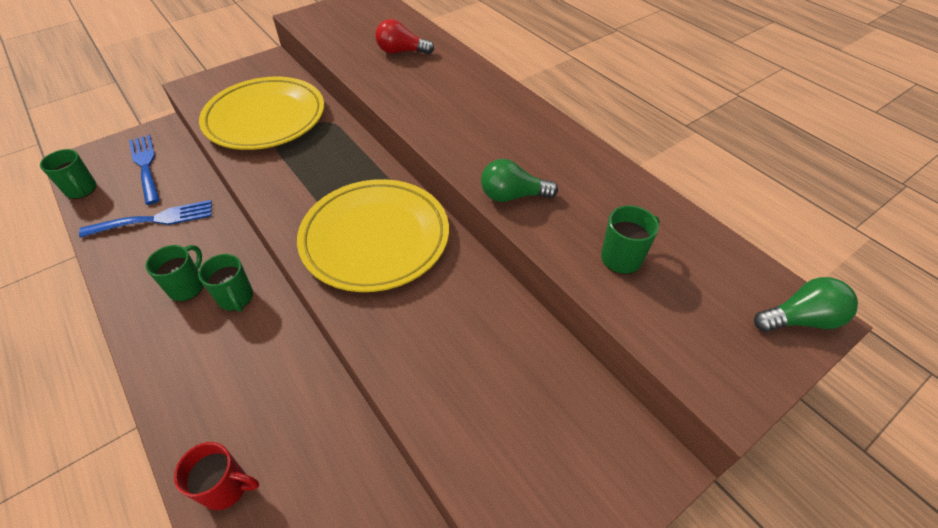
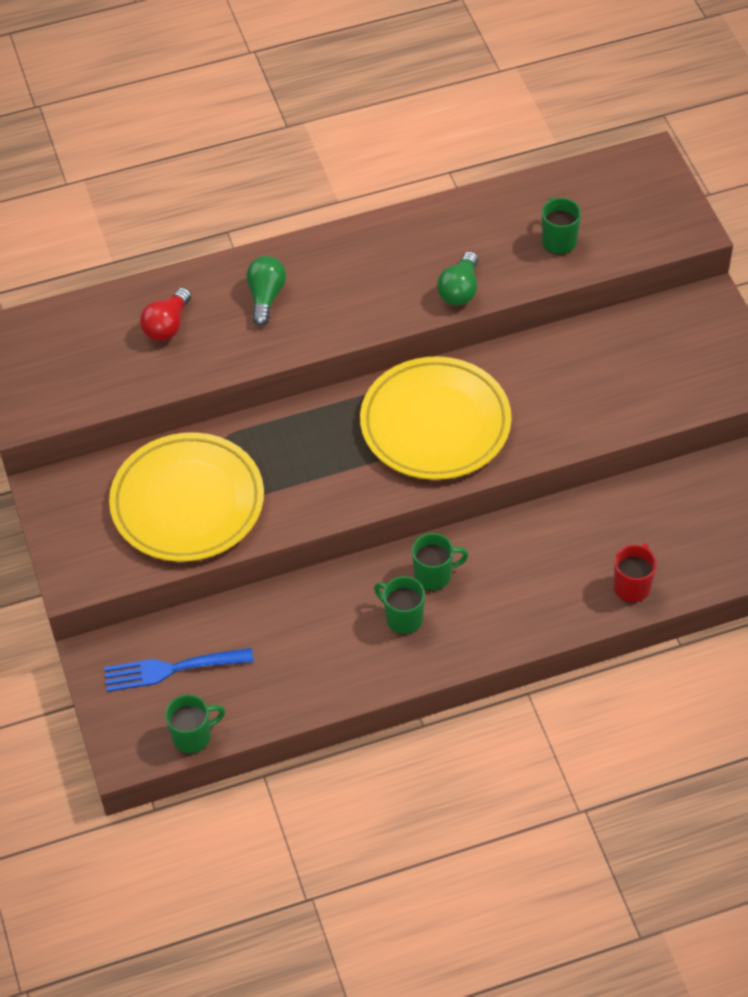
camera: 70 degrees left, 5 degrees up
blue fork [79,200,212,237] -> none
green light bulb [754,277,858,332] -> green light bulb moved to [246,256,286,326]

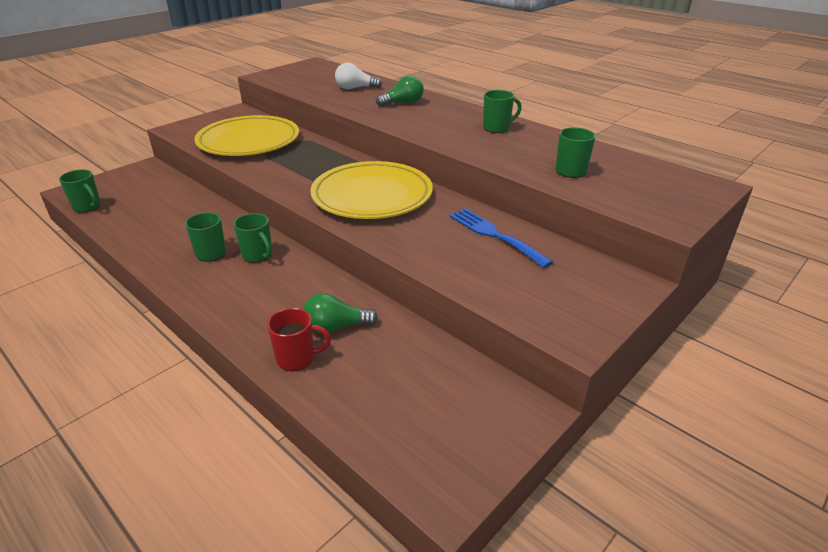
camera: 60 degrees right, 20 degrees down
blue fork [104,648,254,692] -> blue fork moved to [450,209,553,268]
red light bulb [140,287,191,341] -> white light bulb [335,63,382,89]
green light bulb [437,251,478,305] -> green light bulb moved to [303,293,378,334]
none -> green mug [483,90,522,133]

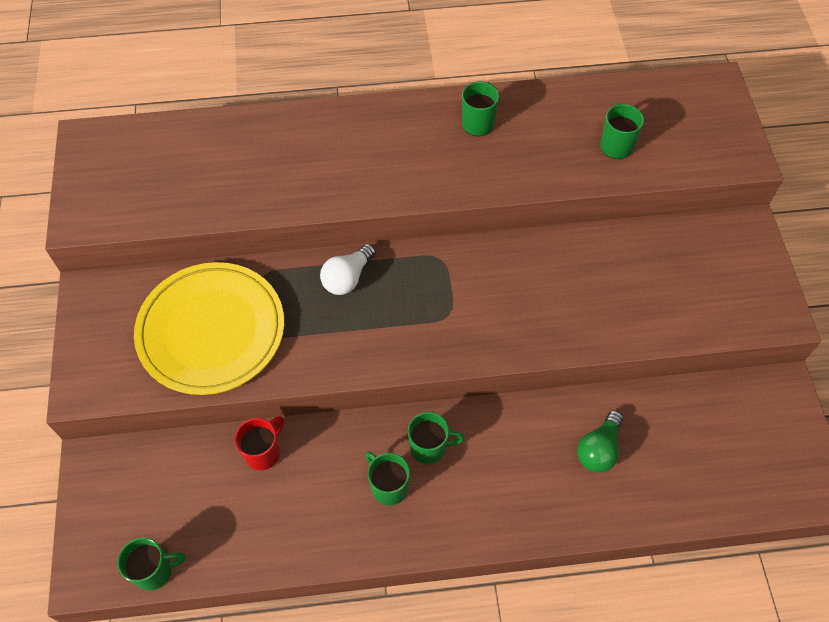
camera: 50 degrees left, 25 degrees up
red mug [267,308,331,371] -> red mug moved to [235,416,284,470]
yellow plate [310,161,433,219] -> none
white light bulb [335,63,382,89] -> white light bulb moved to [320,244,376,295]
green light bulb [376,75,424,107] -> none
blue fork [450,209,553,268] -> none

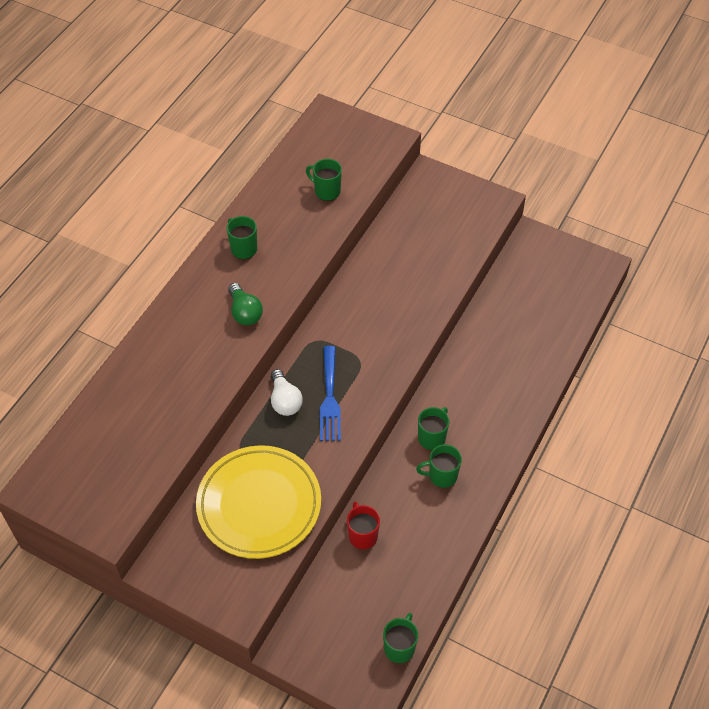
camera: 55 degrees left, 5 degrees down
green light bulb [577,410,623,473] -> green light bulb moved to [228,283,263,325]
none -> blue fork [320,346,341,441]

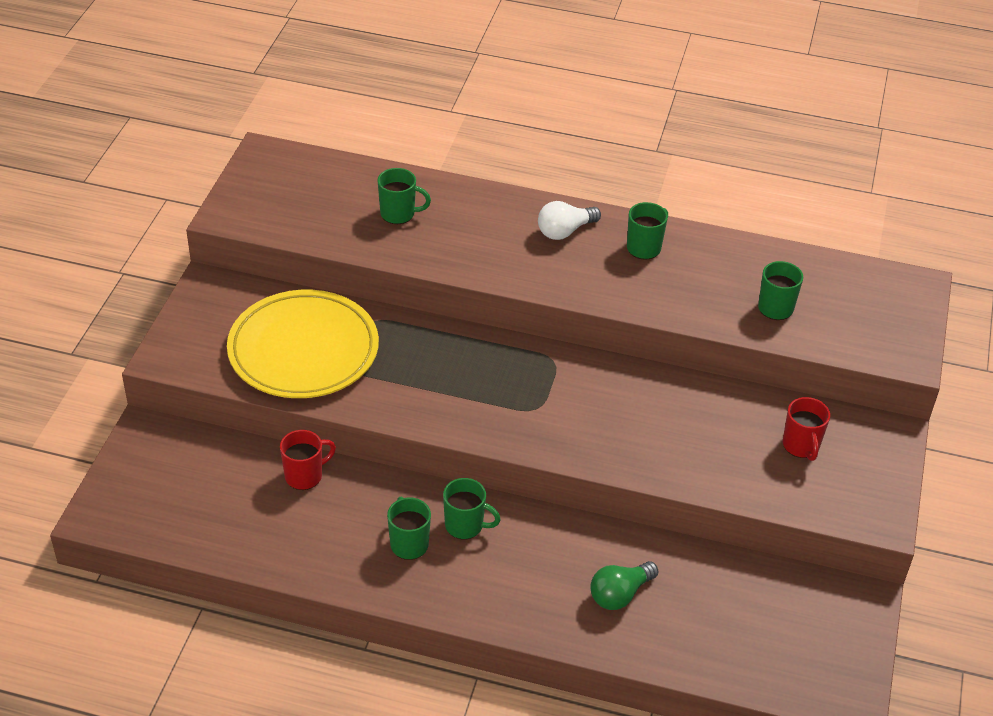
camera: 75 degrees right, 10 degrees down
green light bulb [228,283,263,325] -> green light bulb moved to [590,561,658,610]
white light bulb [271,369,303,416] -> white light bulb moved to [538,201,601,240]
blue fork [320,346,341,441] -> none
green mug [383,613,418,663] -> green mug moved to [378,168,431,224]
none -> red mug [783,397,830,461]

